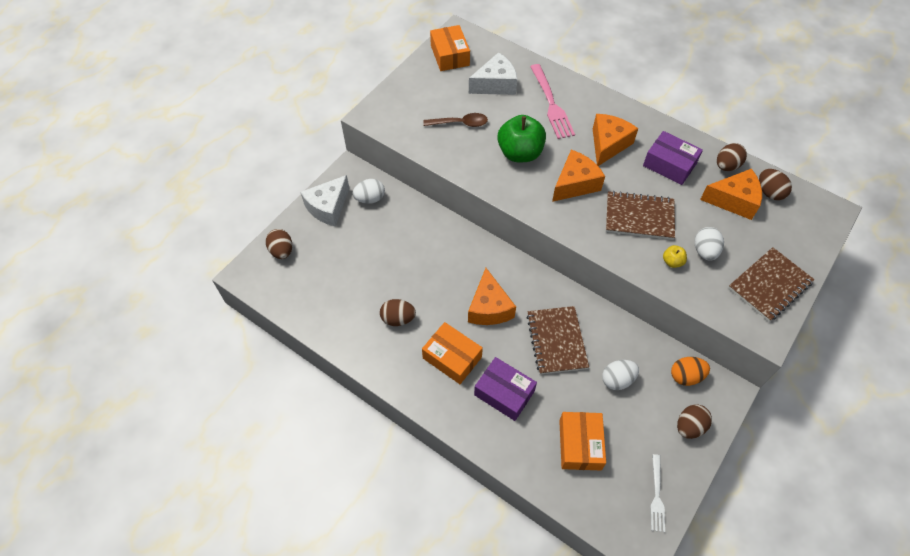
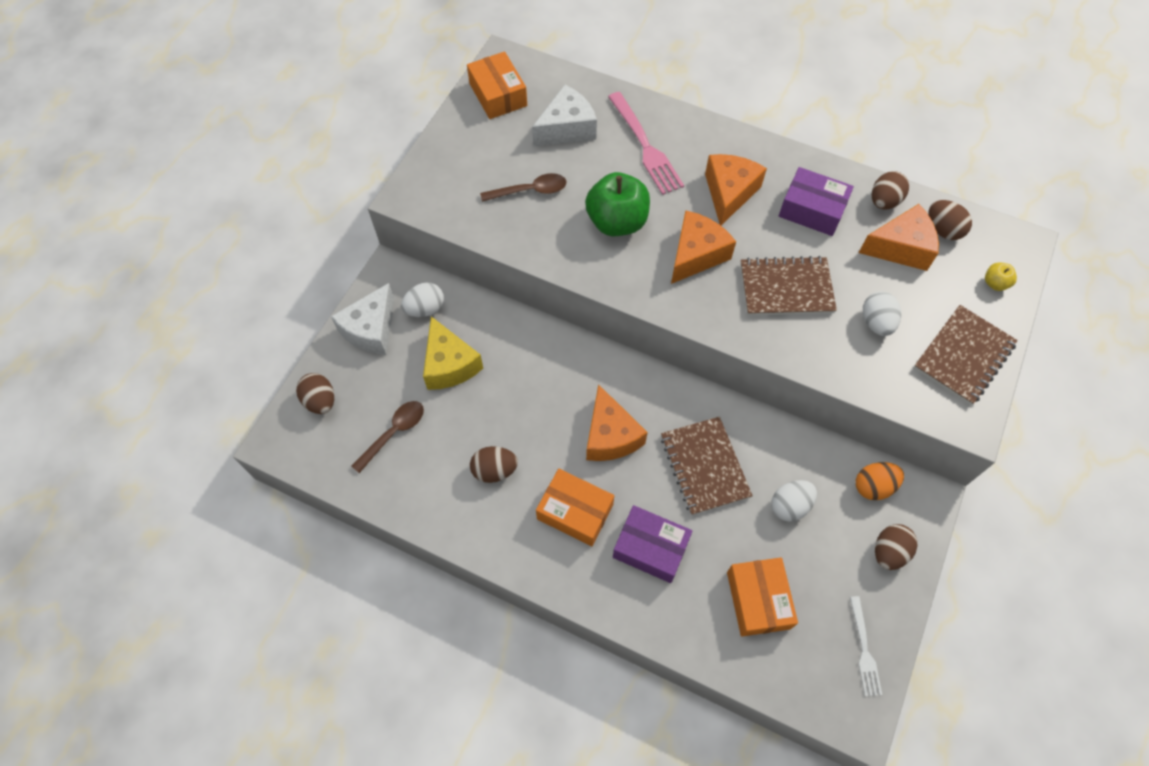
camera: 10 degrees left, 5 degrees up
yellow apple [663,245,687,268] -> yellow apple moved to [985,262,1017,291]
none -> brown spoon [351,401,424,473]
none -> yellow cheese [423,316,483,390]

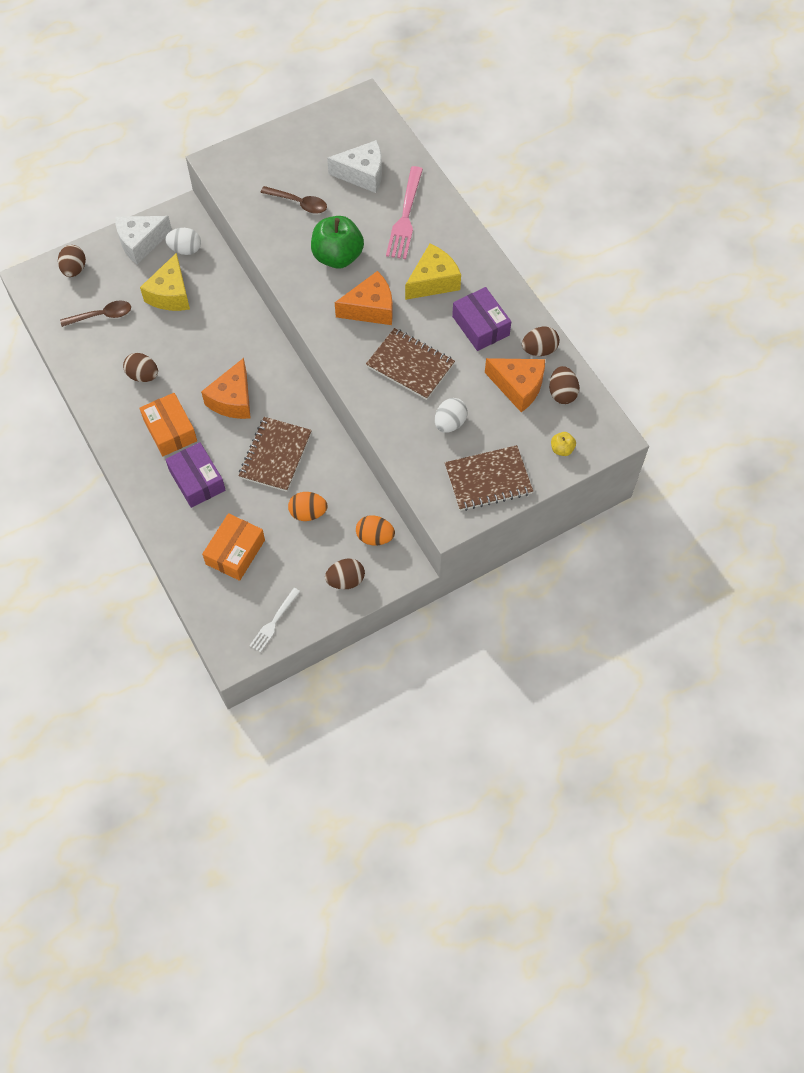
camera: 35 degrees right, 0 degrees up
orange box [467,51,527,119] -> none
orange cheese [705,154,767,225] -> yellow cheese [405,244,461,300]
white egg [771,480,817,522] -> orange egg [288,492,328,521]

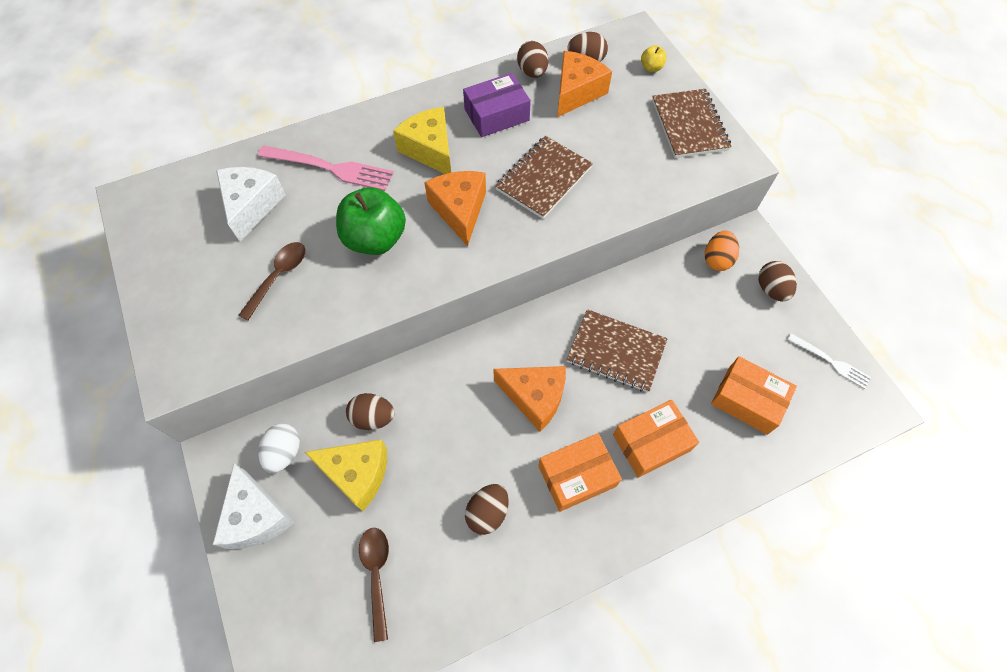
camera: 85 degrees left, 0 degrees up
brown egg [58,245,86,277] -> brown egg moved to [346,393,395,430]
purple box [165,442,225,508] -> orange box [613,400,699,478]
orange egg [288,492,328,521] -> none
white egg [435,398,468,433] -> none

